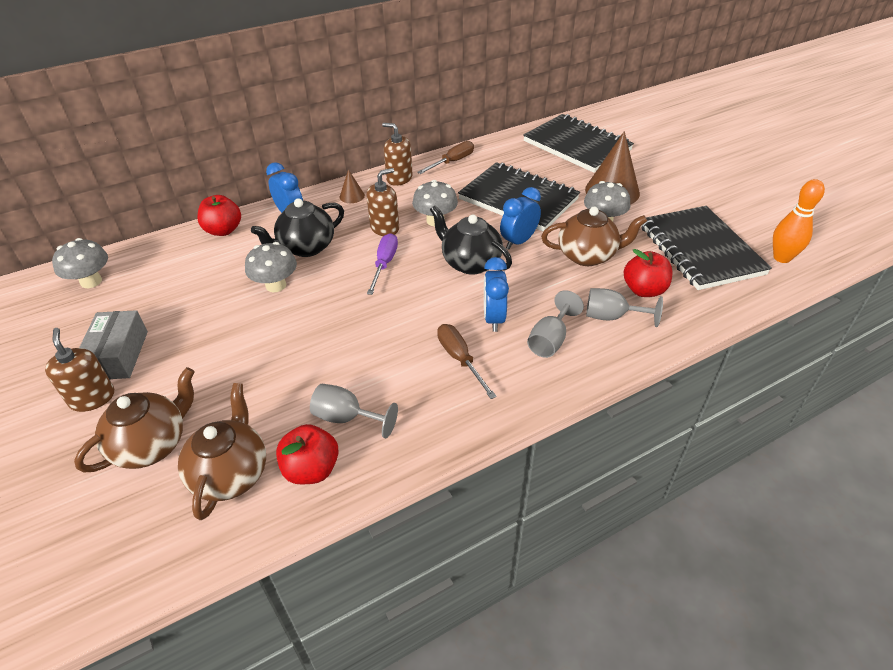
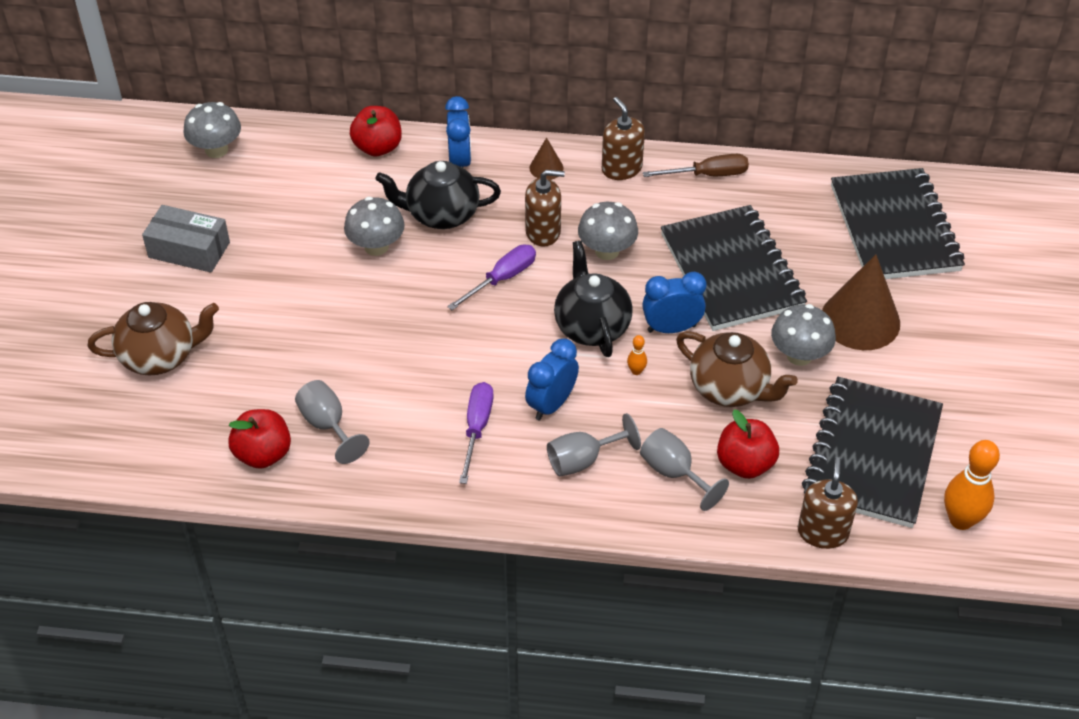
camera: 35 degrees right, 5 degrees up
brown soap dispenser [45,328,114,412] -> brown soap dispenser moved to [798,457,858,549]
grey box [79,310,148,379] -> grey box turned 75 degrees clockwise [142,205,230,273]
brown teapot [178,383,266,520] -> none
brown screwdriver [437,324,497,399] -> purple screwdriver [459,382,493,484]
none -> orange bowling pin [627,335,647,375]

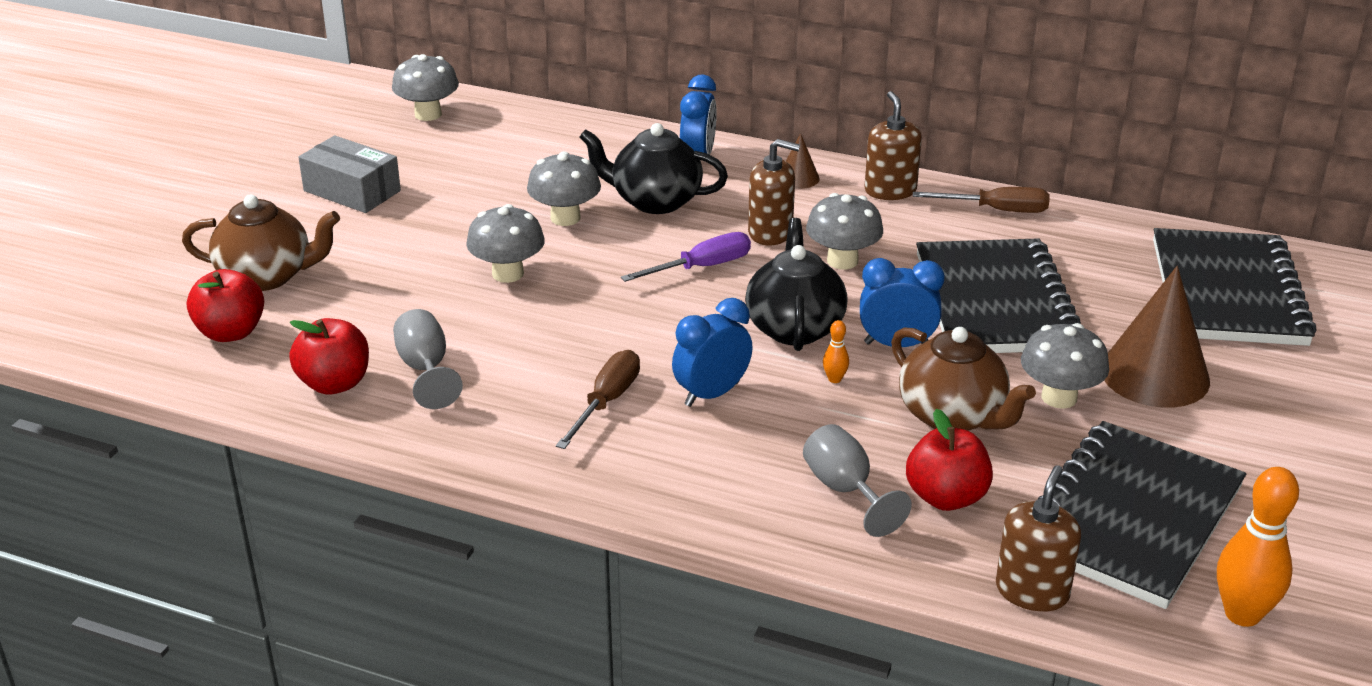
camera: 15 degrees right, 15 degrees down
red apple [350,106,402,157] -> red apple moved to [187,269,264,342]
purple screwdriver [459,382,493,484] -> brown screwdriver [556,350,640,449]
grey goblet [547,413,641,477] -> none
none -> grey mushroom [466,204,545,283]

